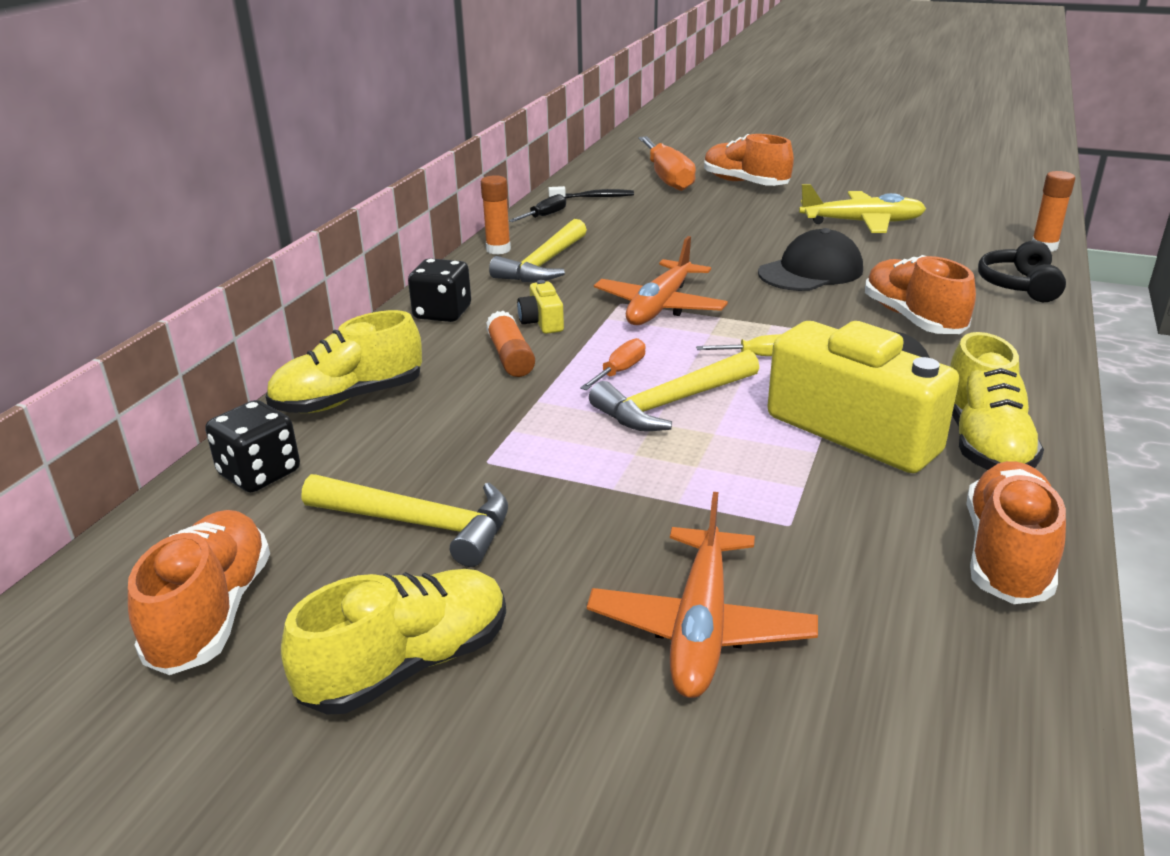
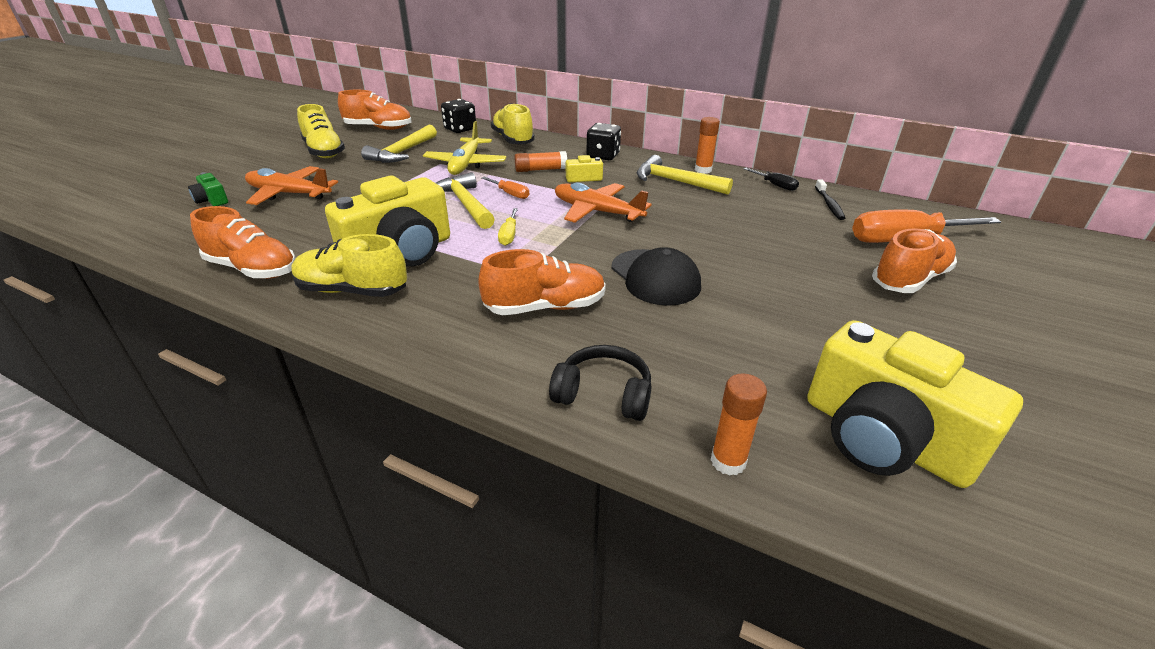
camera: 95 degrees right, 5 degrees up
yellow plane [799,184,926,233] -> yellow plane moved to [423,121,507,175]
none -> green camera [188,172,228,206]
none -> yellow camera [807,320,1023,488]

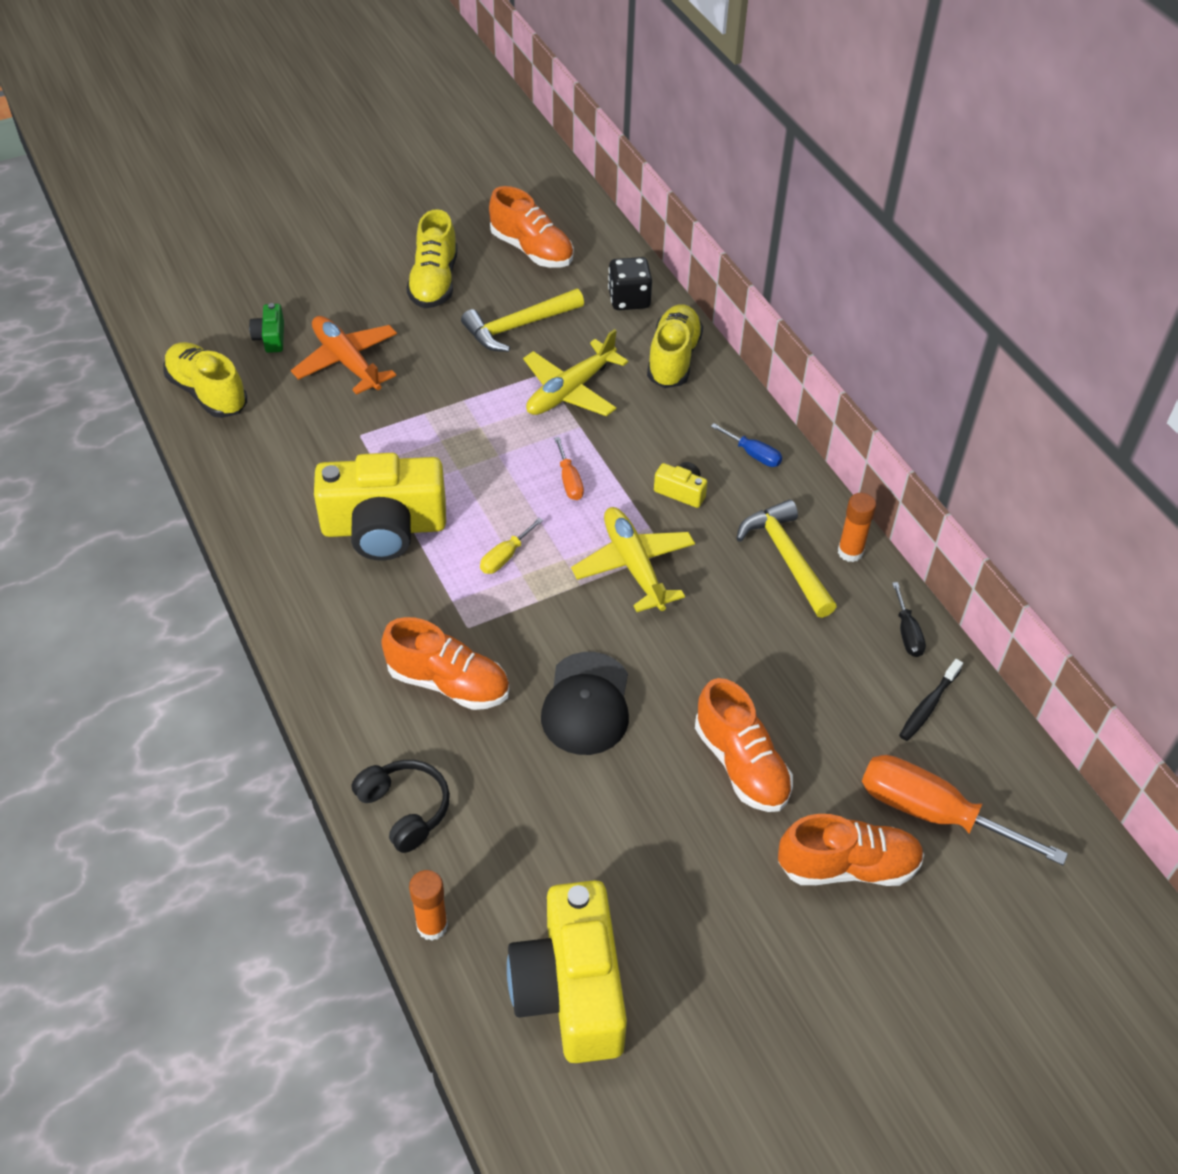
camera: 35 degrees right, 15 degrees up
orange shoe [190,206,296,279] -> orange shoe moved to [695,678,793,812]
yellow shoe [291,234,407,297] -> yellow shoe moved to [163,342,247,418]
yellow hammer [436,172,495,229] -> none
orange glue stick [515,151,567,172] -> none
orange plane [555,183,652,223] -> yellow plane [571,507,695,612]
black dice [586,123,621,160] -> blue screwdriver [711,423,782,467]

